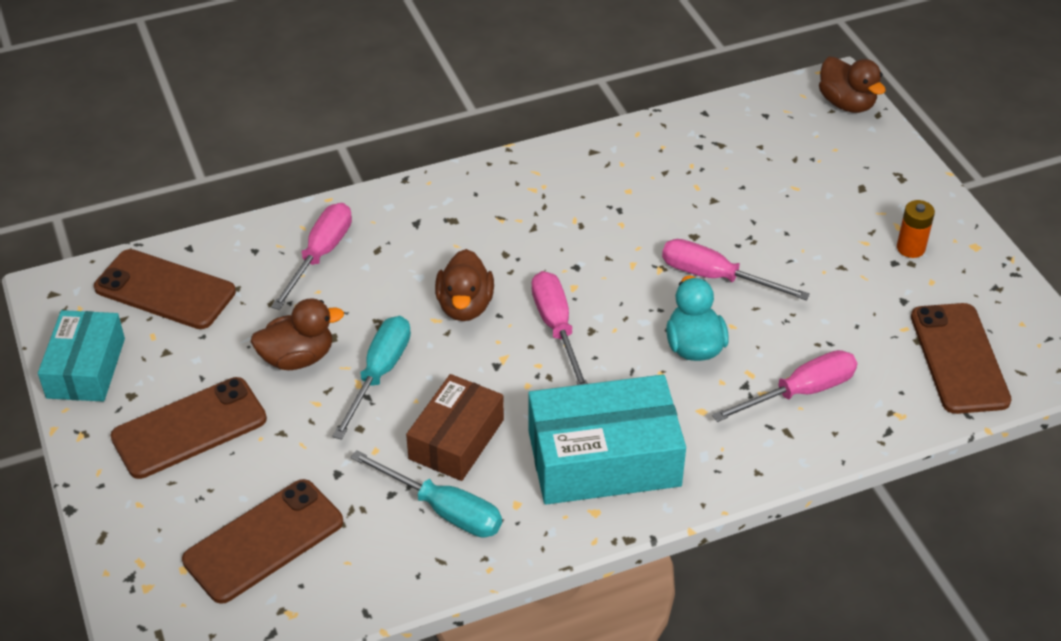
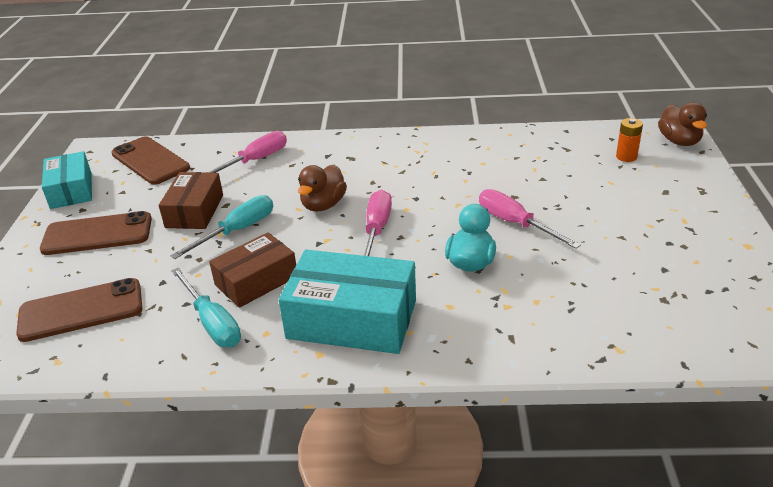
camera: 25 degrees right, 10 degrees down
turquoise box [38,310,125,402] -> turquoise box turned 45 degrees counterclockwise [42,151,92,209]
brown duck [251,298,344,370] -> brown box [159,172,223,229]
pink screwdriver [712,350,857,422] -> none
orange battery [897,200,935,258] -> orange battery moved to [616,118,643,162]
brown phone [911,303,1012,414] -> none

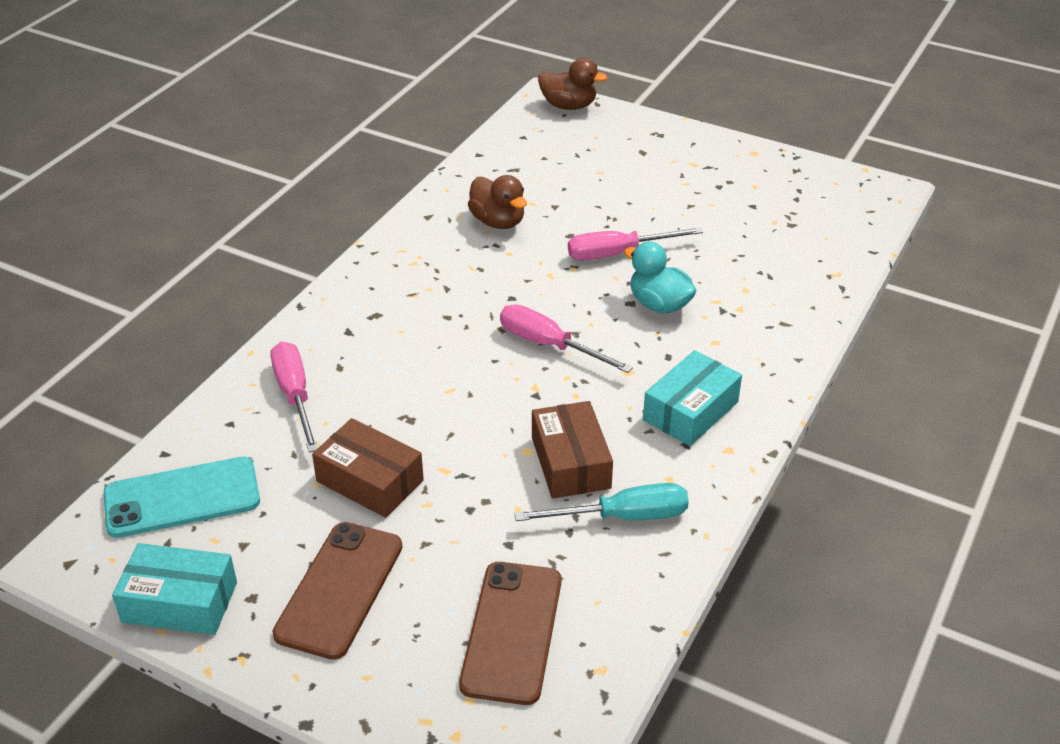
camera: 65 degrees left, 5 degrees up
brown phone [111,136,190,185] -> turquoise phone [104,457,260,538]
turquoise screwdriver [171,195,273,259] -> none
turquoise box [279,250,416,354] -> turquoise box [643,350,742,446], size x0.65
brown duck [298,165,347,212] -> brown duck moved to [468,175,527,229]
orange battery [616,118,643,162] -> none

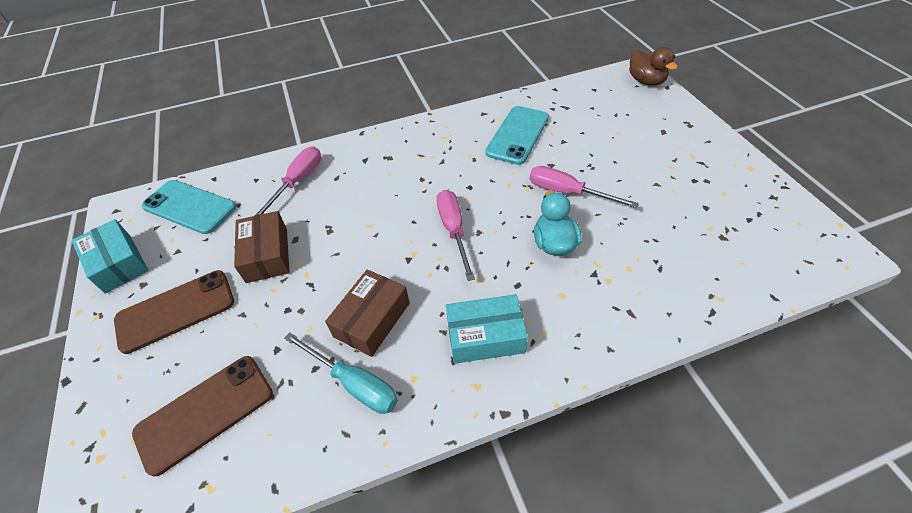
camera: 45 degrees right, 10 degrees up
brown duck [468,175,527,229] -> turquoise phone [485,106,549,165]

